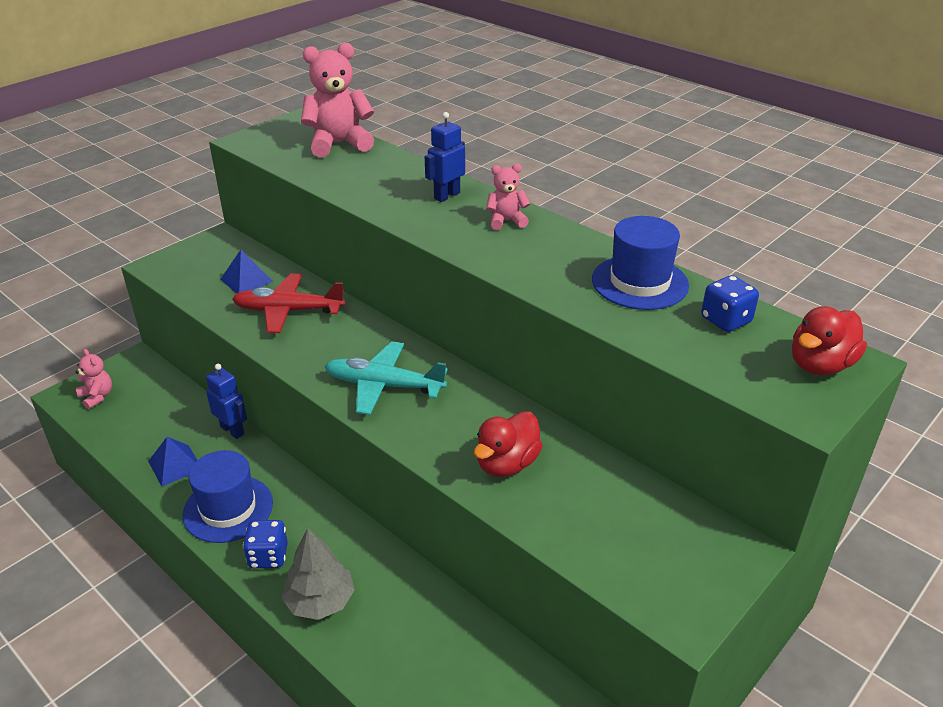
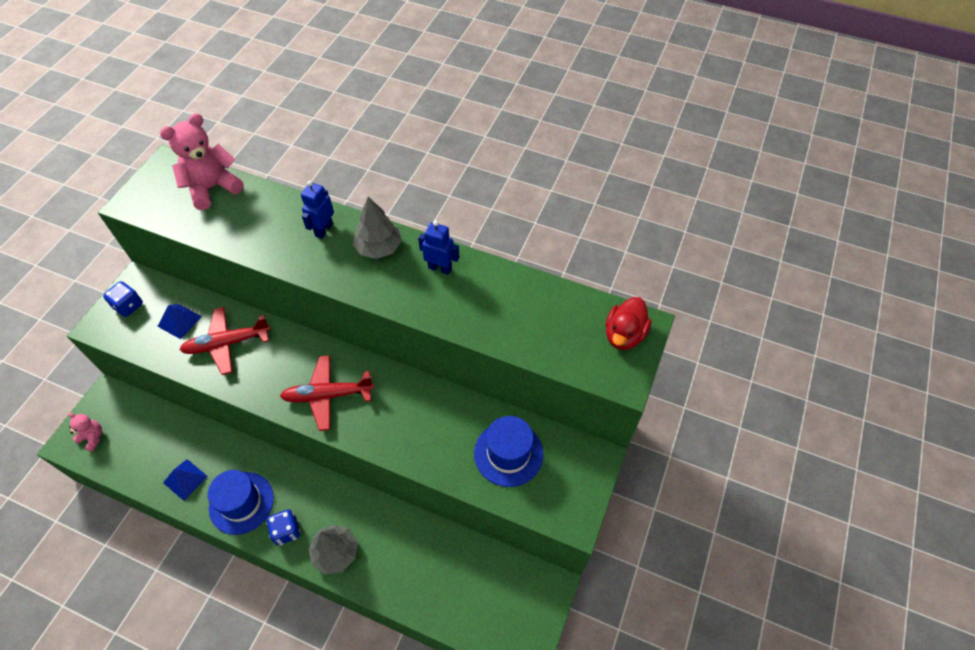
camera: 20 degrees left, 20 degrees up
blue robot [206,364,247,439] -> blue robot moved to [418,221,459,275]
turquoise plane [324,341,448,415] -> red plane [280,355,374,431]
red duck [474,411,543,477] -> none
pink teddy bear [486,164,530,230] -> grey tree [352,197,402,259]
blue hat [592,216,689,310] -> blue hat moved to [474,416,543,487]
blue dice [701,275,759,332] -> blue dice moved to [103,281,143,317]

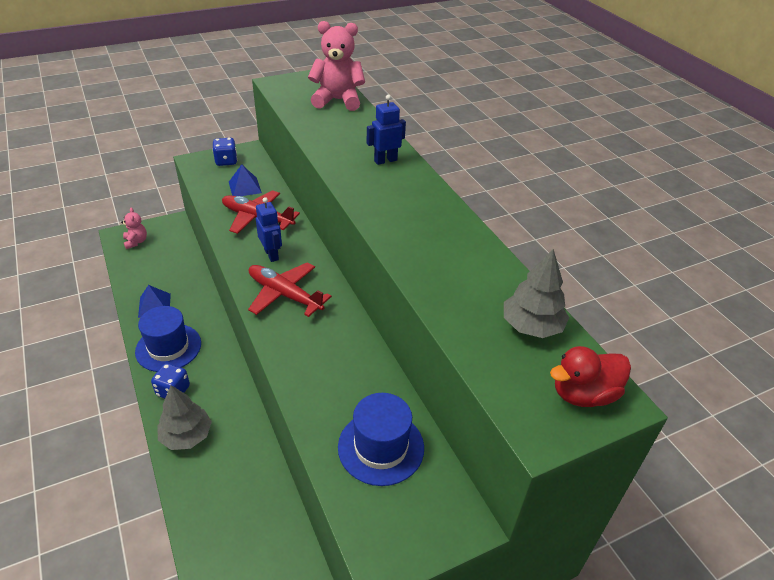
camera: 40 degrees right, 15 degrees down
grey tree [352,197,402,259] -> grey tree moved to [504,249,569,338]
blue robot [418,221,459,275] -> blue robot moved to [256,197,282,262]

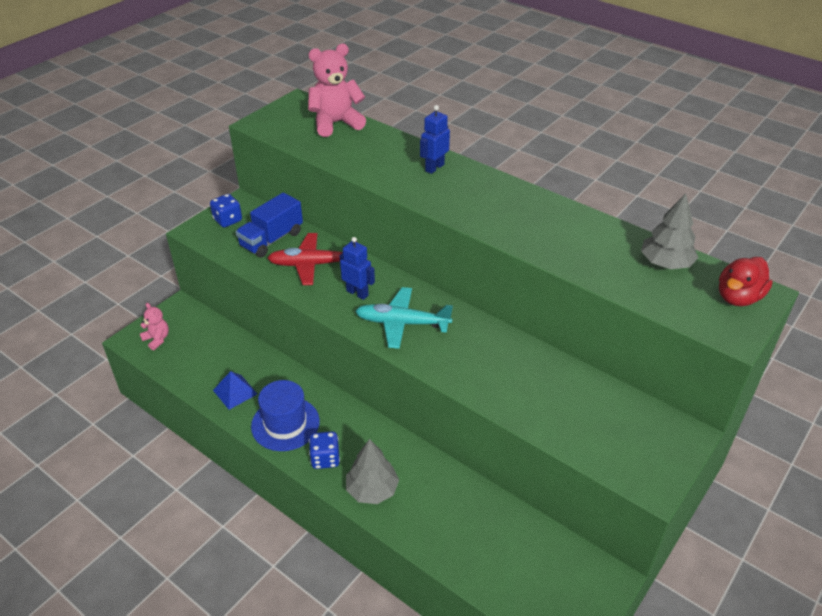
camera: 25 degrees left, 0 degrees up
blue pyramid [229,164,262,196] -> blue truck [236,192,303,258]
red plane [248,263,332,317] -> turquoise plane [355,287,453,349]
blue hat [338,393,424,486] -> none

